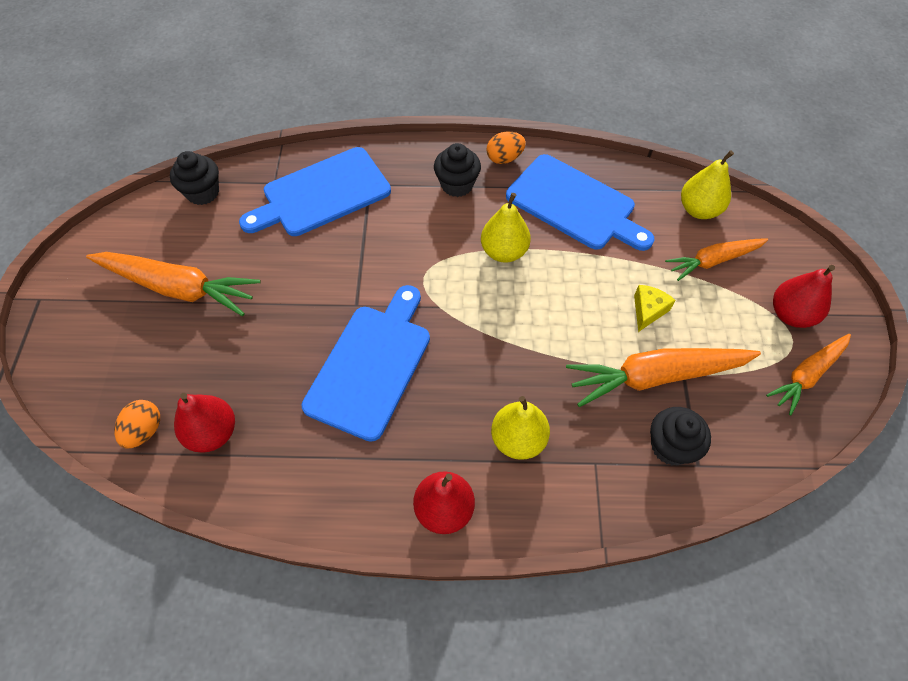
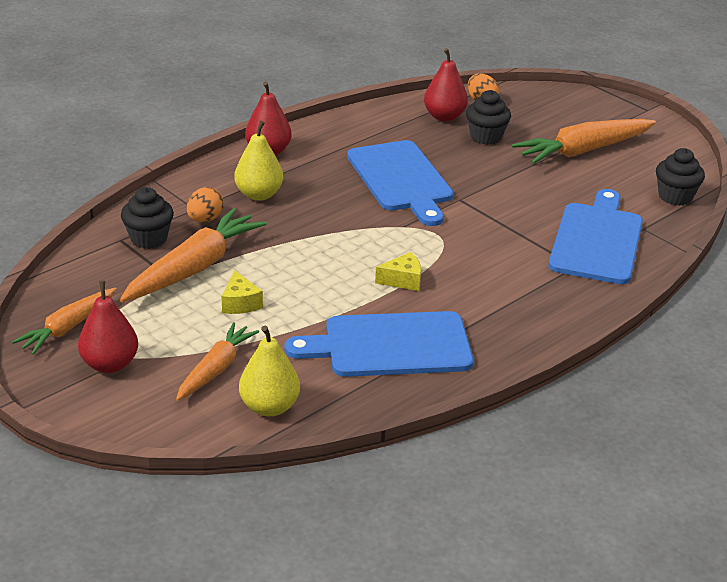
camera: 135 degrees right, 25 degrees down
black cupcake [434,143,481,197] -> black cupcake moved to [466,90,511,145]
yellow pear [481,193,531,263] -> yellow cheese [375,252,421,291]
orange egg [486,132,526,164] -> orange egg moved to [187,187,224,223]
orange carrot [766,334,851,416] -> orange carrot turned 150 degrees counterclockwise [12,287,117,355]

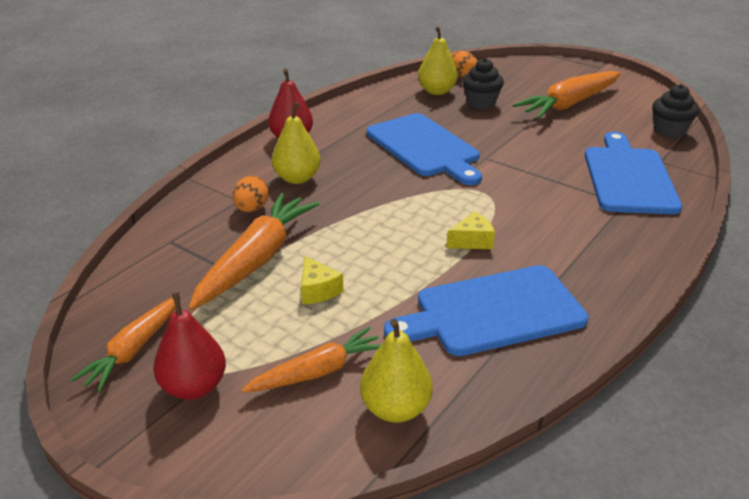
camera: 10 degrees left, 0 degrees up
black cupcake [121,187,174,249] -> none
orange carrot [176,322,259,401] -> orange carrot turned 45 degrees clockwise [241,327,381,393]
red pear [424,48,468,121] -> yellow pear [418,26,458,95]

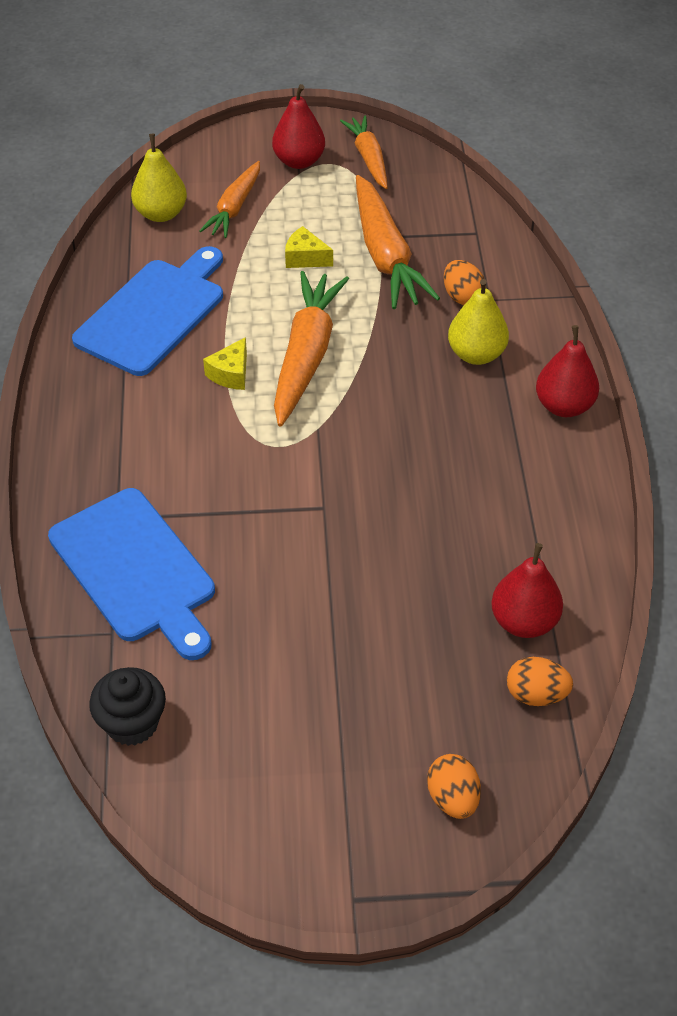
camera: 140 degrees right, 15 degrees up
blue cutting board [367,113,482,185] -> none
yellow pear [418,26,458,95] -> red pear [491,543,563,638]
black cupcake [462,58,504,109] -> none
orange carrot [513,71,621,118] -> orange carrot moved to [274,271,349,427]
none -> orange egg [427,754,481,819]

